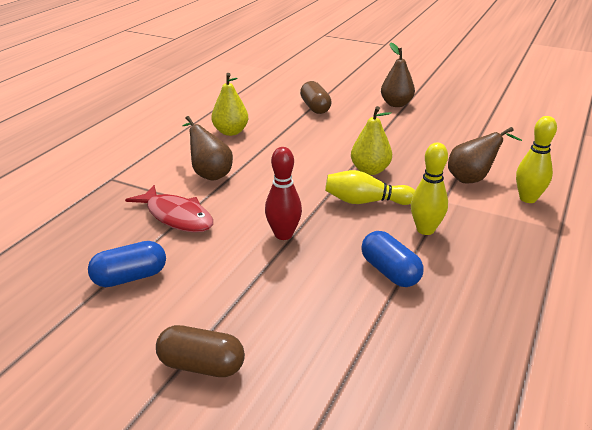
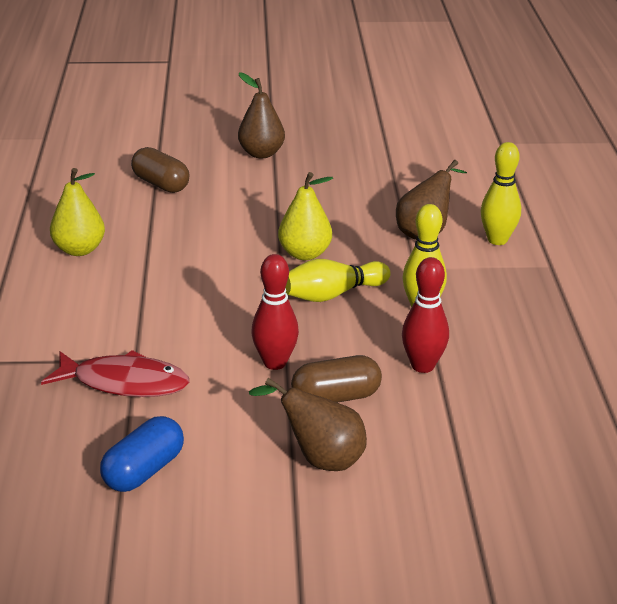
camera: 30 degrees left, 0 degrees up
brown capsule [156,325,245,377] -> brown capsule moved to [291,355,382,403]
brown pear [182,116,233,181] -> brown pear moved to [249,378,367,471]
blue capsule [361,231,424,287] -> red bowling pin [402,257,449,373]

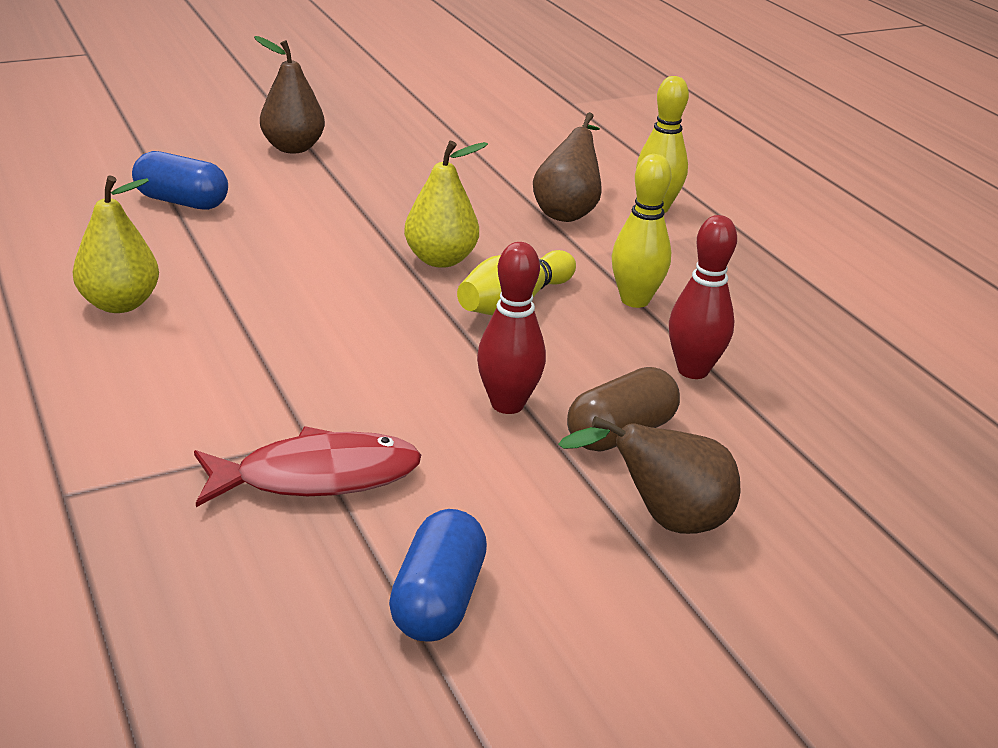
camera: 25 degrees left, 0 degrees up
brown capsule [131,147,190,193] -> blue capsule [132,151,228,210]

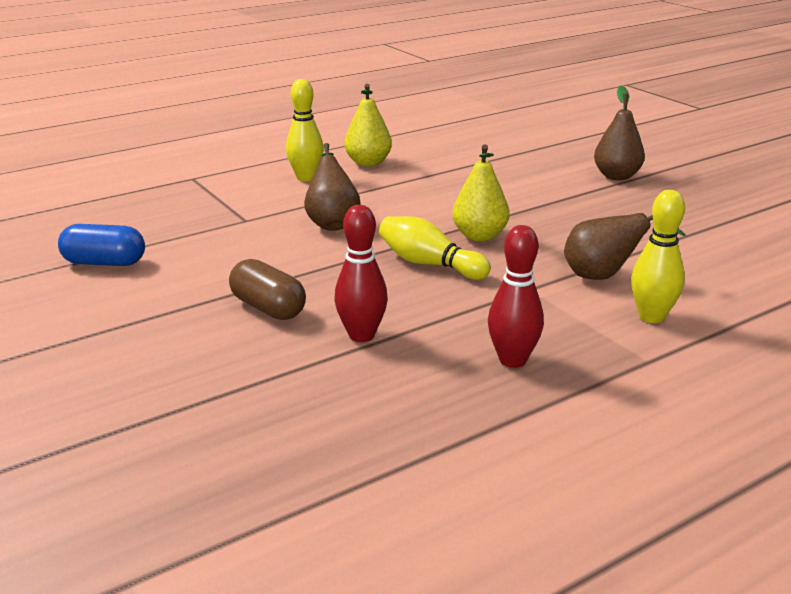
camera: 85 degrees right, 5 degrees down
blue capsule [132,151,228,210] -> none
red fish [194,426,421,507] -> none
red bowling pin [477,242,546,414] -> red bowling pin moved to [488,225,544,368]
brown pear [558,416,740,534] -> brown pear moved to [304,143,361,231]
yellow bowling pin [612,154,672,308] -> yellow bowling pin moved to [286,79,324,182]

